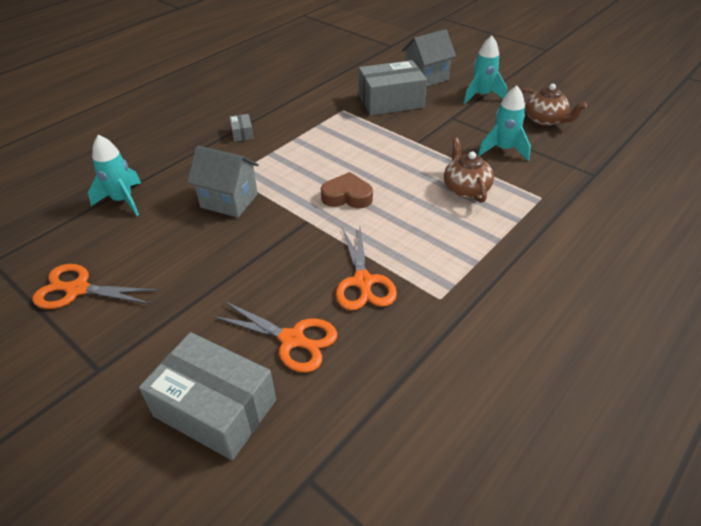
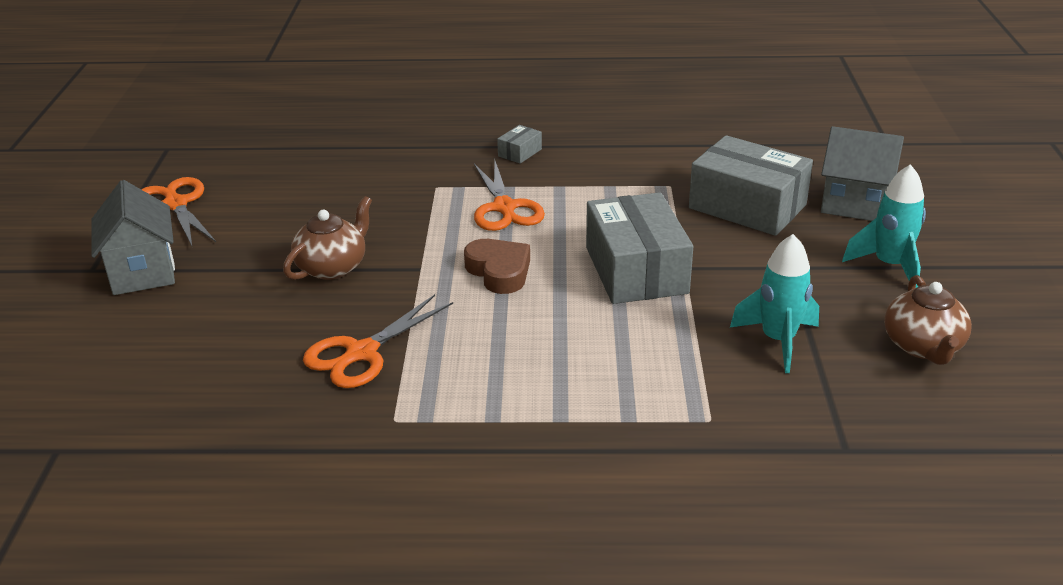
camera: 50 degrees right, 10 degrees down
turquoise rocket [88,135,141,216] -> none
grey box [139,332,276,460] -> grey box moved to [586,192,693,304]
grey house [187,146,259,218] -> grey house moved to [91,180,175,295]
orange scissors [212,301,337,372] -> orange scissors moved to [474,161,545,231]
brown teapot [444,138,494,203] -> brown teapot moved to [283,196,372,280]

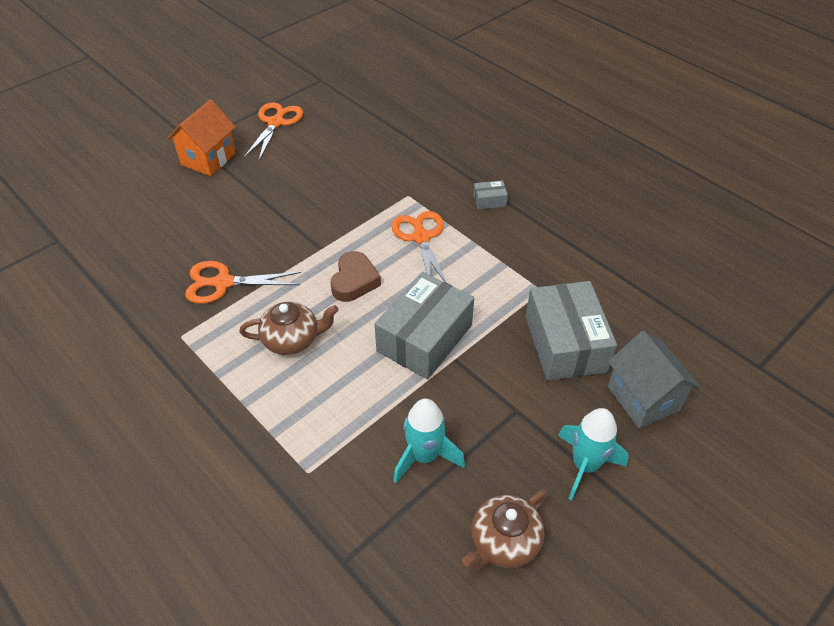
camera: 45 degrees right, 15 degrees up
grey house [91,180,175,295] -> orange house [167,100,236,176]
brown teapot [283,196,372,280] -> brown teapot moved to [239,302,339,355]
orange scissors [474,161,545,231] -> orange scissors turned 135 degrees clockwise [391,211,447,283]

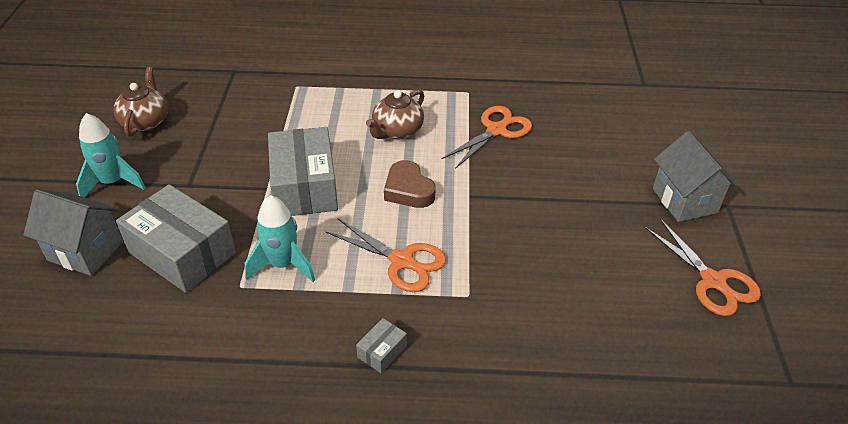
camera: 135 degrees right, 5 degrees down
orange house [167,100,236,176] -> grey house [653,131,738,222]
turquoise rocket [393,399,465,483] -> turquoise rocket moved to [245,195,315,282]

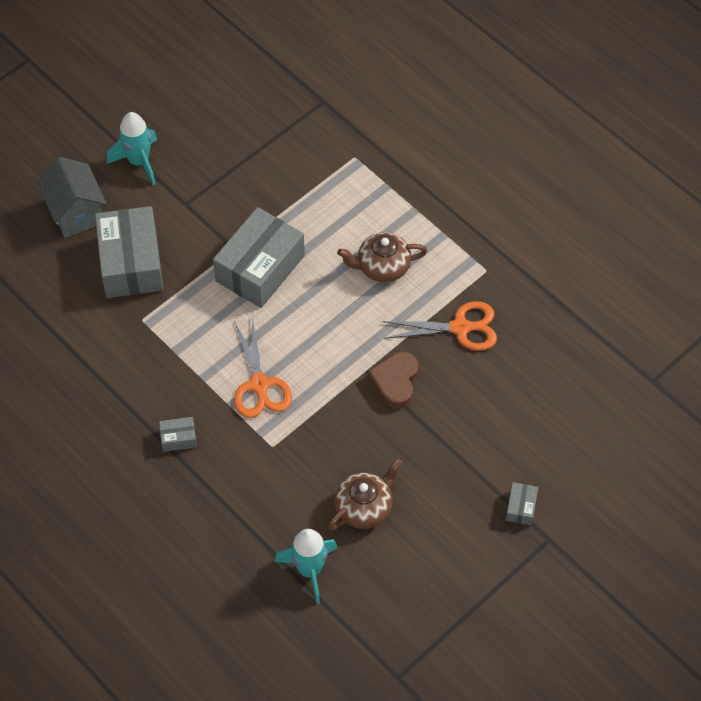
camera: 45 degrees right, 15 degrees up
brown teapot [113,67,168,137] -> brown teapot moved to [328,458,403,531]
turquoise rocket [245,195,315,282] -> turquoise rocket moved to [274,529,338,604]
brown heart [384,160,436,208] -> brown heart moved to [368,352,418,409]
orange scissors [645,219,761,316] -> none
grey house [653,131,738,222] -> grey box [506,482,538,525]

